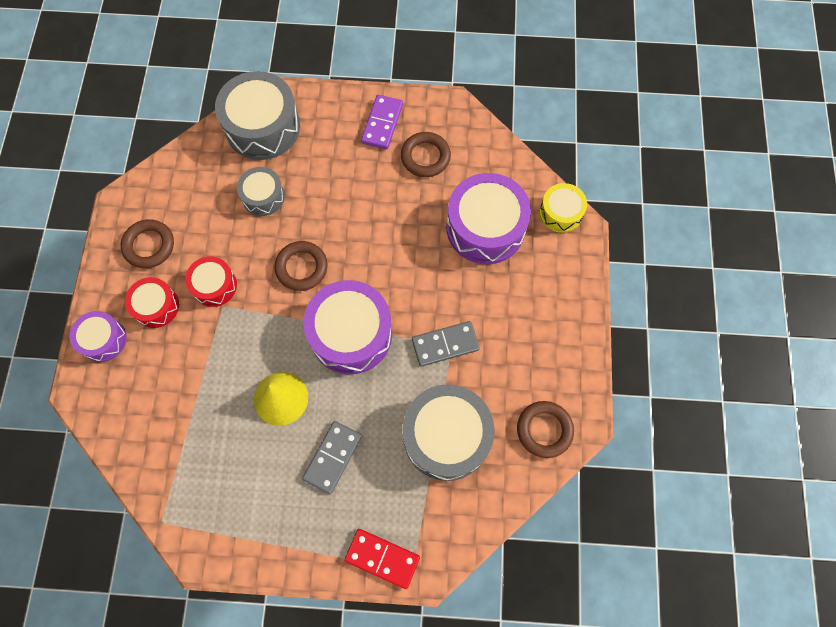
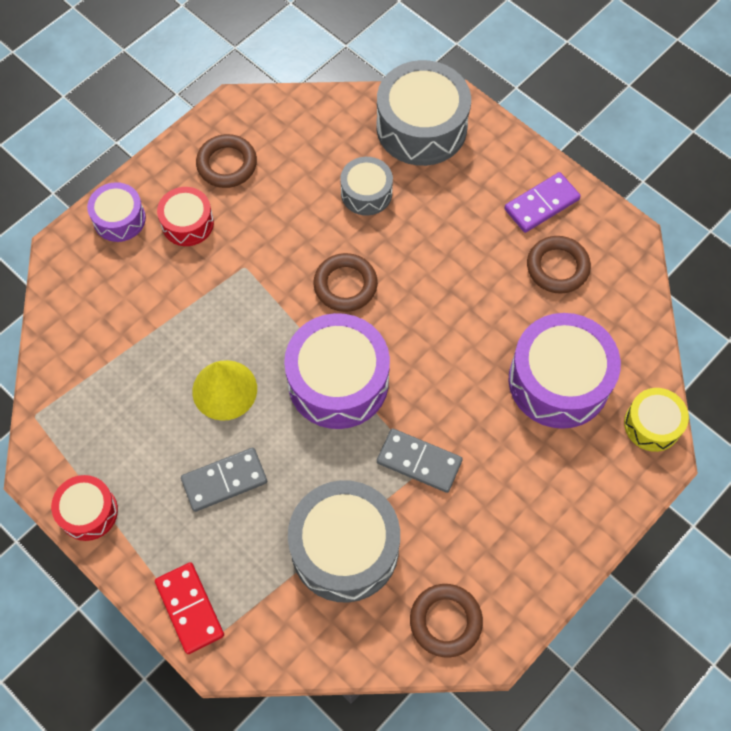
camera: 40 degrees right, 5 degrees down
red drum [185,256,237,307] -> red drum moved to [51,475,118,541]

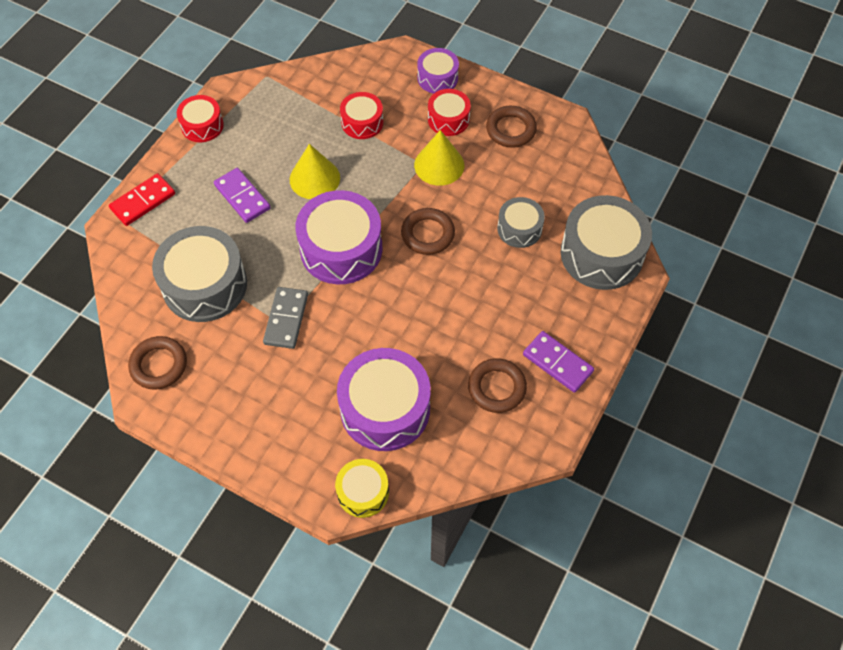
camera: 75 degrees right, 5 degrees down
grey domino [181,448,267,512] -> purple domino [214,168,271,223]
none -> red drum [340,92,383,139]
none -> yellow cone [414,130,464,186]

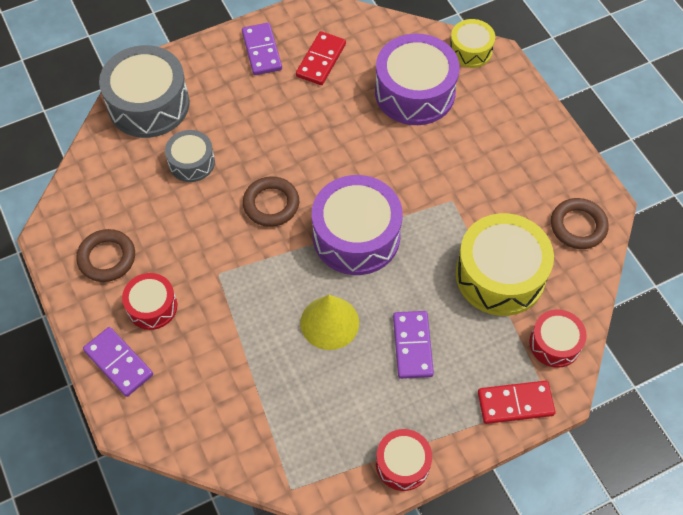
camera: 145 degrees left, 0 degrees up
grey drum [152,226,247,322] -> yellow drum [456,213,554,316]
grey domino [263,287,308,349] -> none
red drum [340,92,383,139] -> red drum moved to [529,309,587,368]
yellow cone [414,130,464,186] -> none
purple drum [417,48,459,94] -> purple domino [83,327,153,397]
brown ring [468,358,527,413] -> red domino [296,31,346,85]

